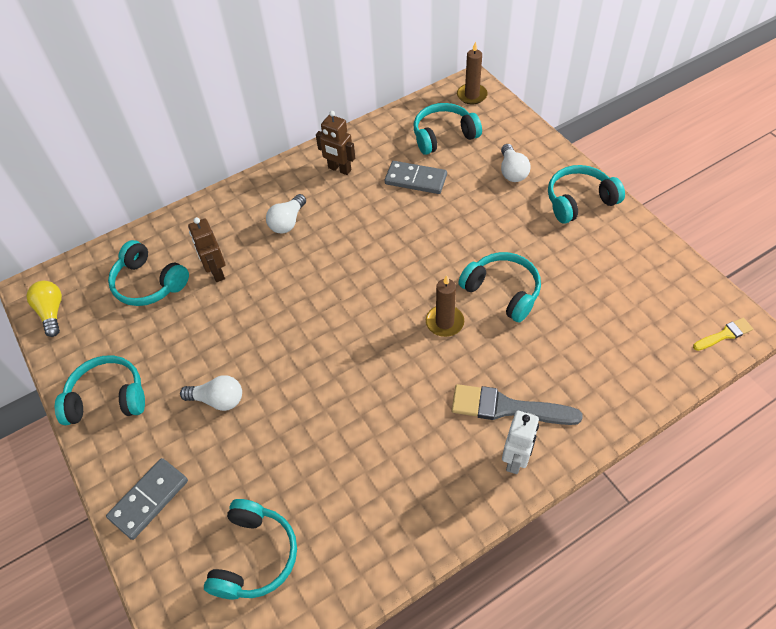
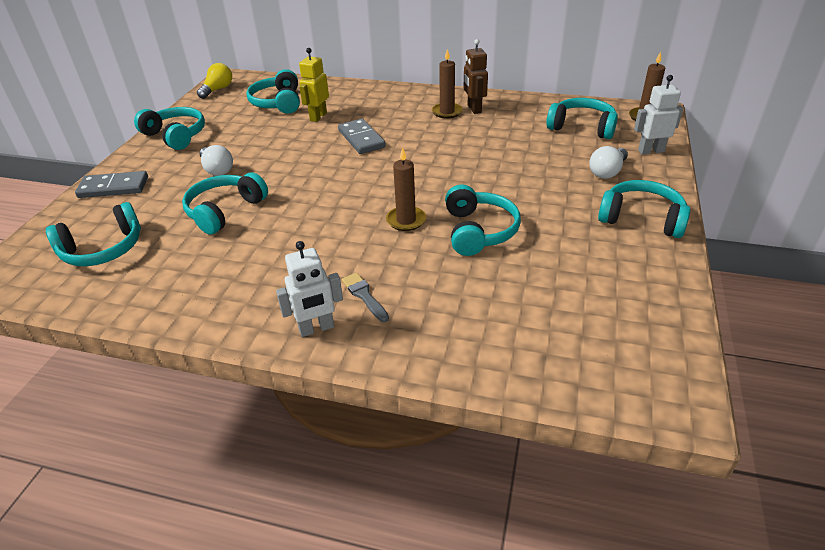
camera: 45 degrees right, 15 degrees down
brown robot [188,217,225,282] -> yellow robot [299,48,329,122]
white light bulb [266,194,306,234] -> none
grey domino [385,161,447,194] -> grey domino moved to [338,119,386,154]
grey brush [452,384,583,425] -> grey brush [342,273,389,322], size x0.54
yellow brush [693,318,753,351] -> none
none -> turquoise headphones [182,172,268,235]
none -> brown candle [432,49,463,119]
none -> white robot [634,75,683,155]

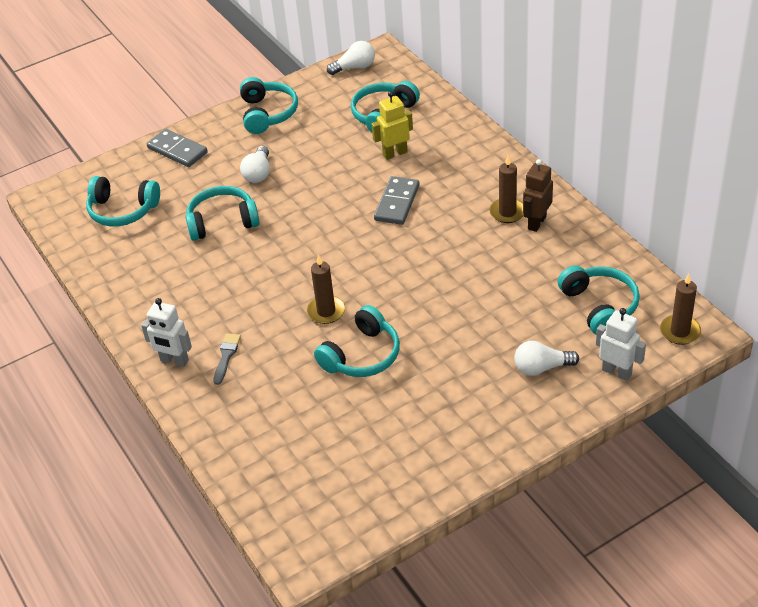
camera: 45 degrees right, 5 degrees up
yellow light bulb [197,63,232,99] -> white light bulb [327,41,375,75]
turquoise headphones [598,180,690,238] -> none

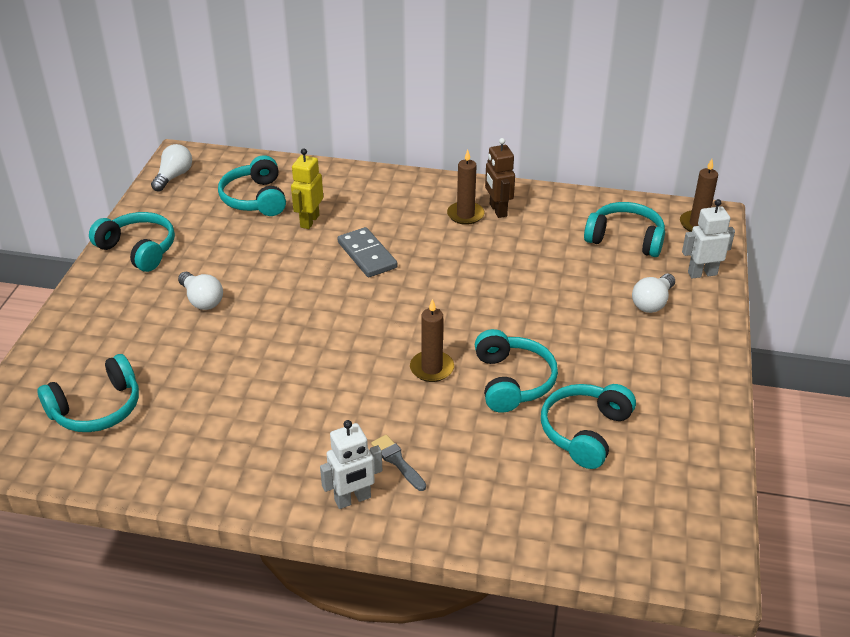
camera: 50 degrees left, 5 degrees down
grey domino [147,128,208,167] -> none
turquoise headphones [185,186,260,241] -> turquoise headphones moved to [541,384,636,469]

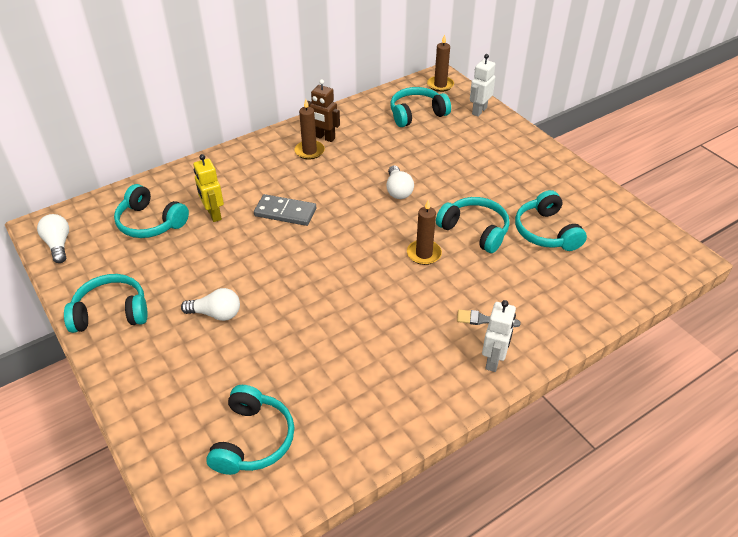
camera: 45 degrees left, 5 degrees up
white light bulb [632,274,675,313] -> white light bulb moved to [386,165,414,199]

